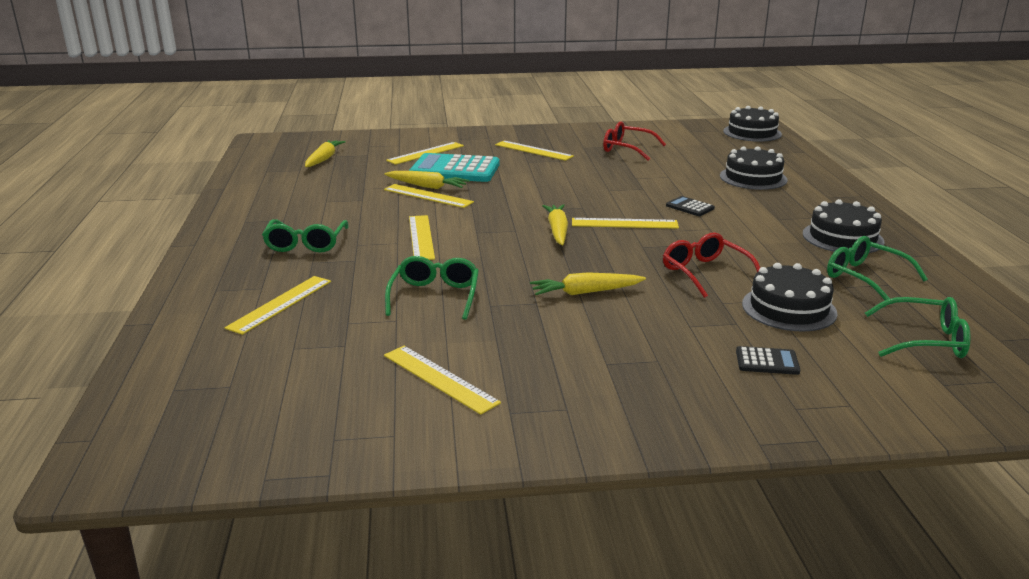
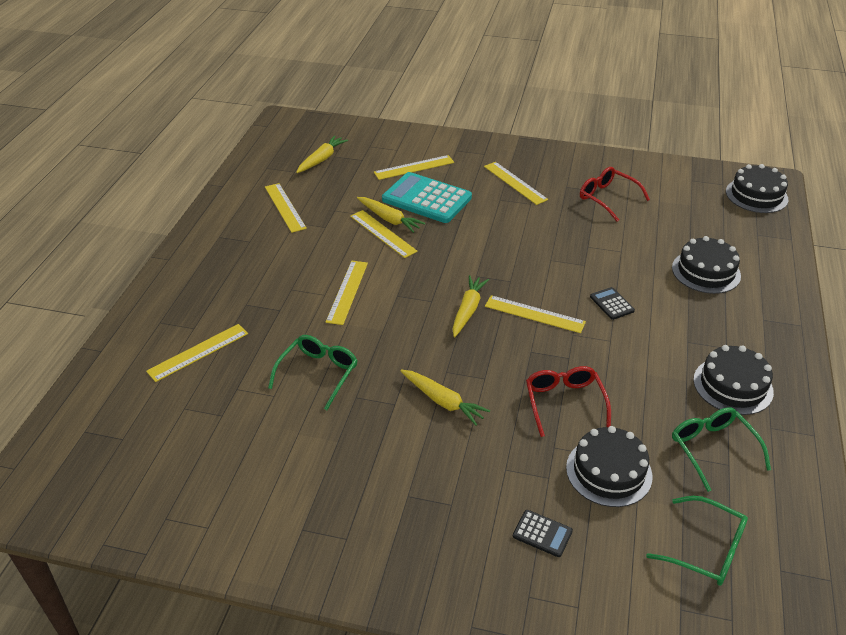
camera: 20 degrees right, 15 degrees up
green glasses [262,219,349,252] -> none
yellow ruler [384,346,501,415] -> yellow ruler moved to [265,183,307,233]
yellow carrot [530,272,646,295] -> yellow carrot turned 150 degrees counterclockwise [400,370,490,426]

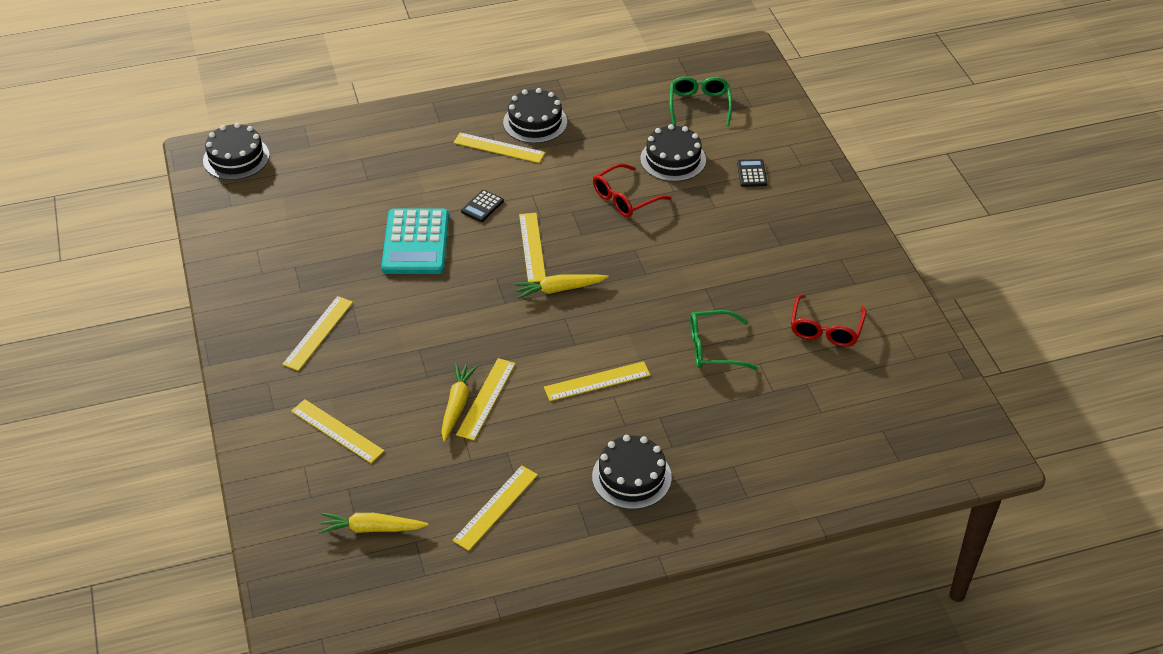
camera: 120 degrees left, 5 degrees up
yellow ruler [146,324,248,382] -> yellow ruler moved to [454,133,545,163]
turquoise calculator [382,172,472,223] -> turquoise calculator moved to [381,208,449,274]
yellow carrot [400,370,490,426] -> none
red glasses [580,167,650,222] -> red glasses moved to [791,294,866,347]
black cake [672,236,741,294] -> black cake moved to [592,435,672,509]
green glasses [672,407,771,492] -> none

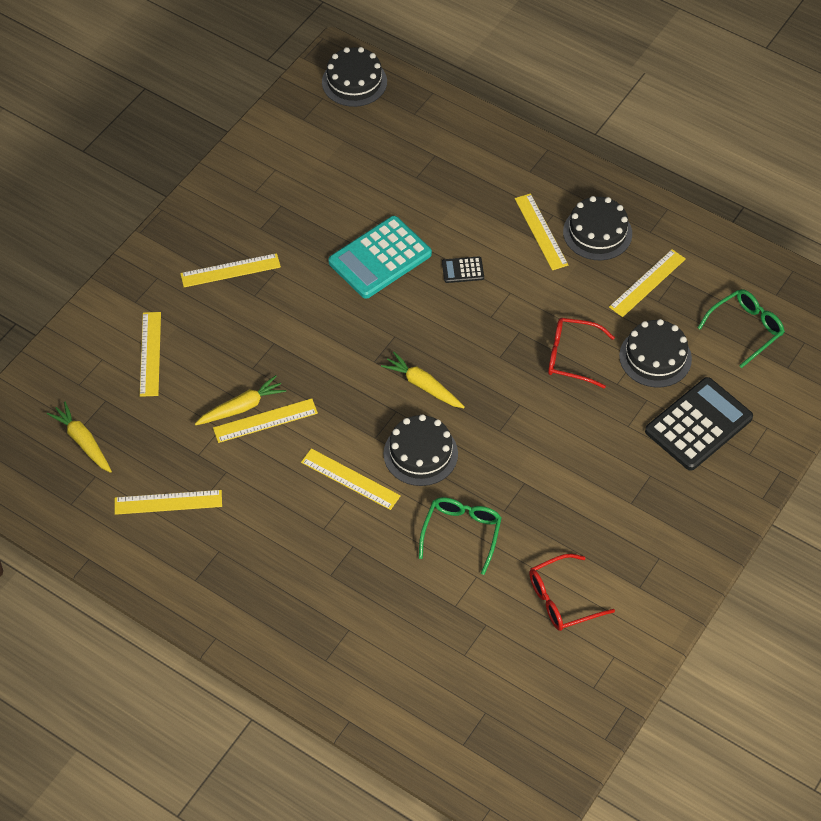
camera: 50 degrees right, 10 degrees up
yellow ruler [519,213,546,282] -> yellow ruler moved to [609,249,686,317]
black cake [592,435,672,509] -> black cake moved to [383,414,458,486]
green glasses [690,310,757,370] -> green glasses turned 60 degrees clockwise [419,497,502,575]
black calculator [737,159,767,187] -> black calculator [645,377,753,471], size x2.23

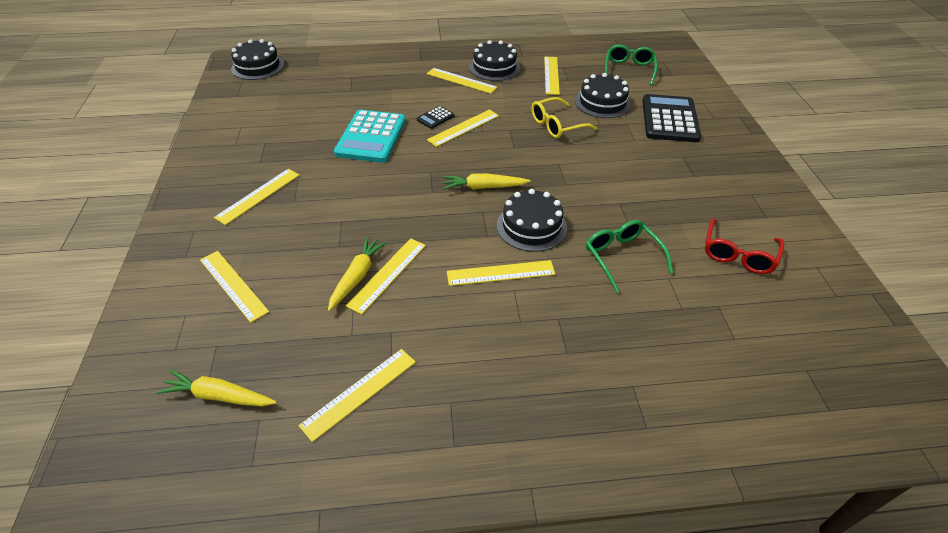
camera: 40 degrees left, 10 degrees down
red glasses [548,318,615,389] -> yellow glasses [531,97,597,138]
none -> yellow ruler [427,109,499,147]

